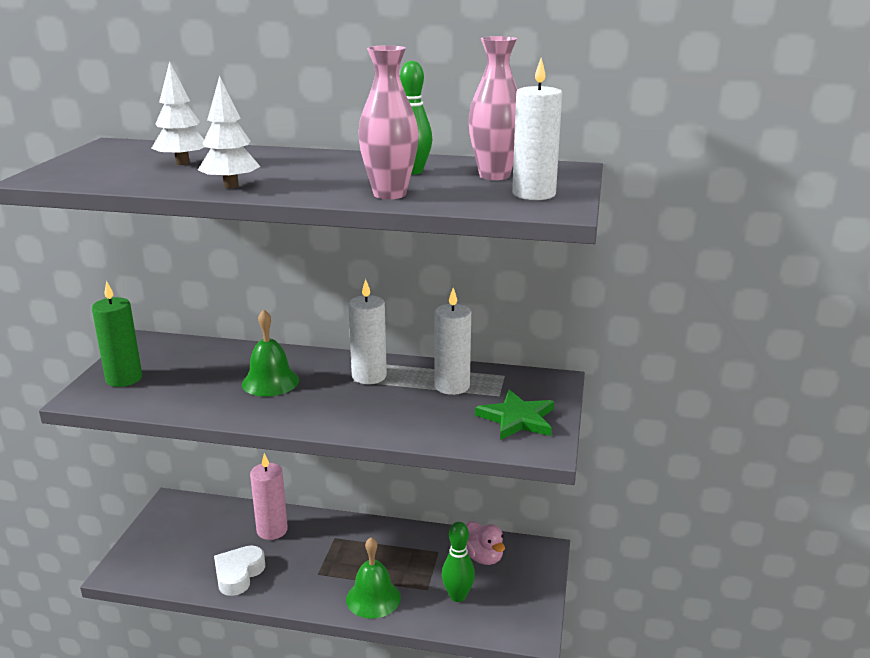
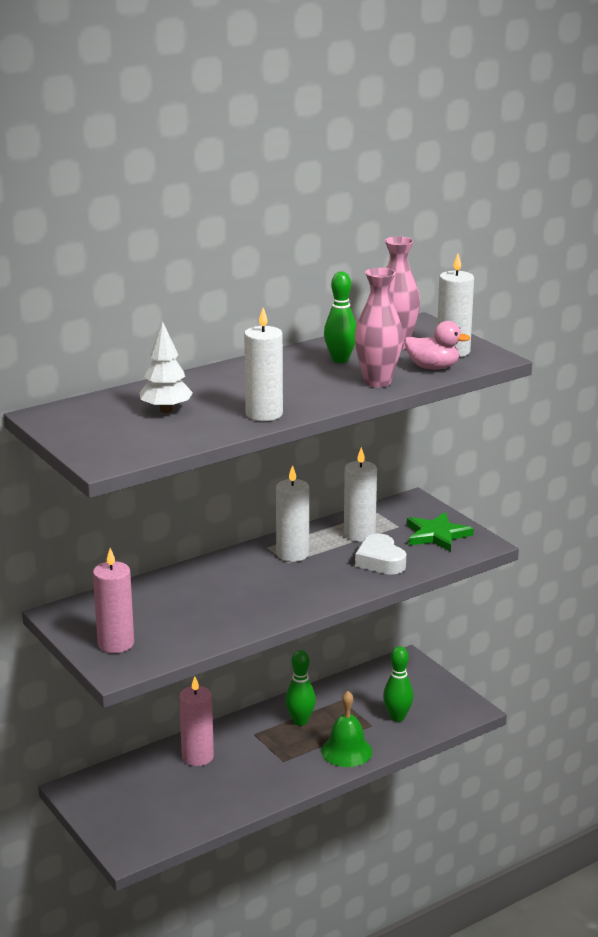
camera: 45 degrees left, 0 degrees up
green candle [92,281,142,387] -> pink candle [93,548,134,653]
white tree [198,76,260,188] -> white candle [244,308,283,421]
white heart [214,545,265,596] -> white heart moved to [355,533,406,575]
green bell [242,309,299,396] -> none
pink duck [466,521,505,565] -> pink duck moved to [404,321,470,369]
none -> green bowling pin [285,650,316,726]

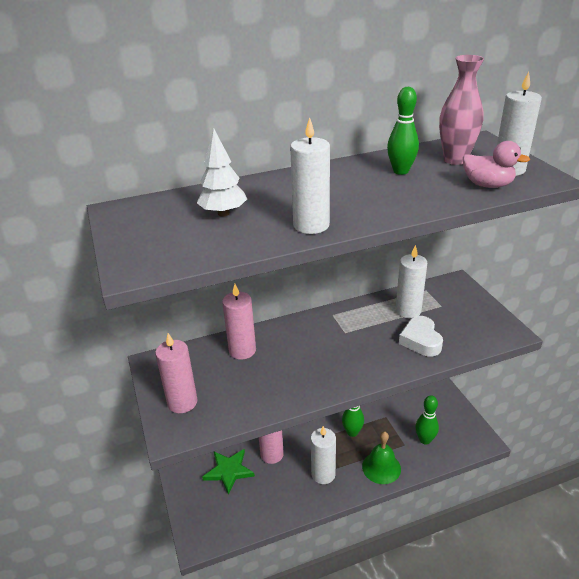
camera: 15 degrees right, 10 degrees up
white candle [276,465,309,562] -> white candle moved to [311,426,336,484]
pink vase [355,268,403,388] -> none
green star [407,512,474,552] -> green star moved to [202,449,255,495]
none -> pink candle [222,284,256,360]

